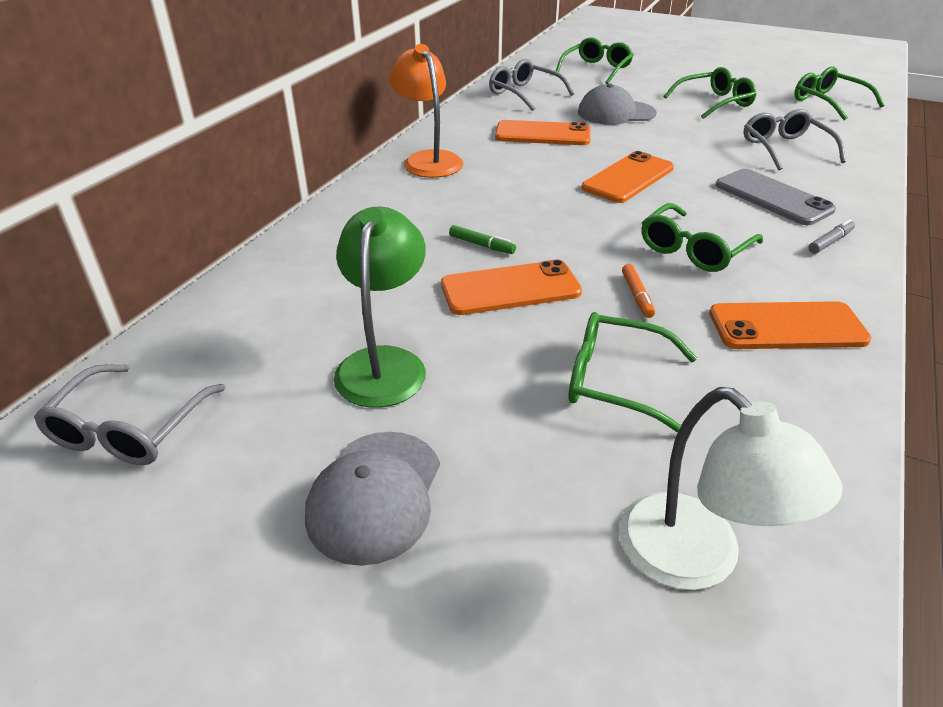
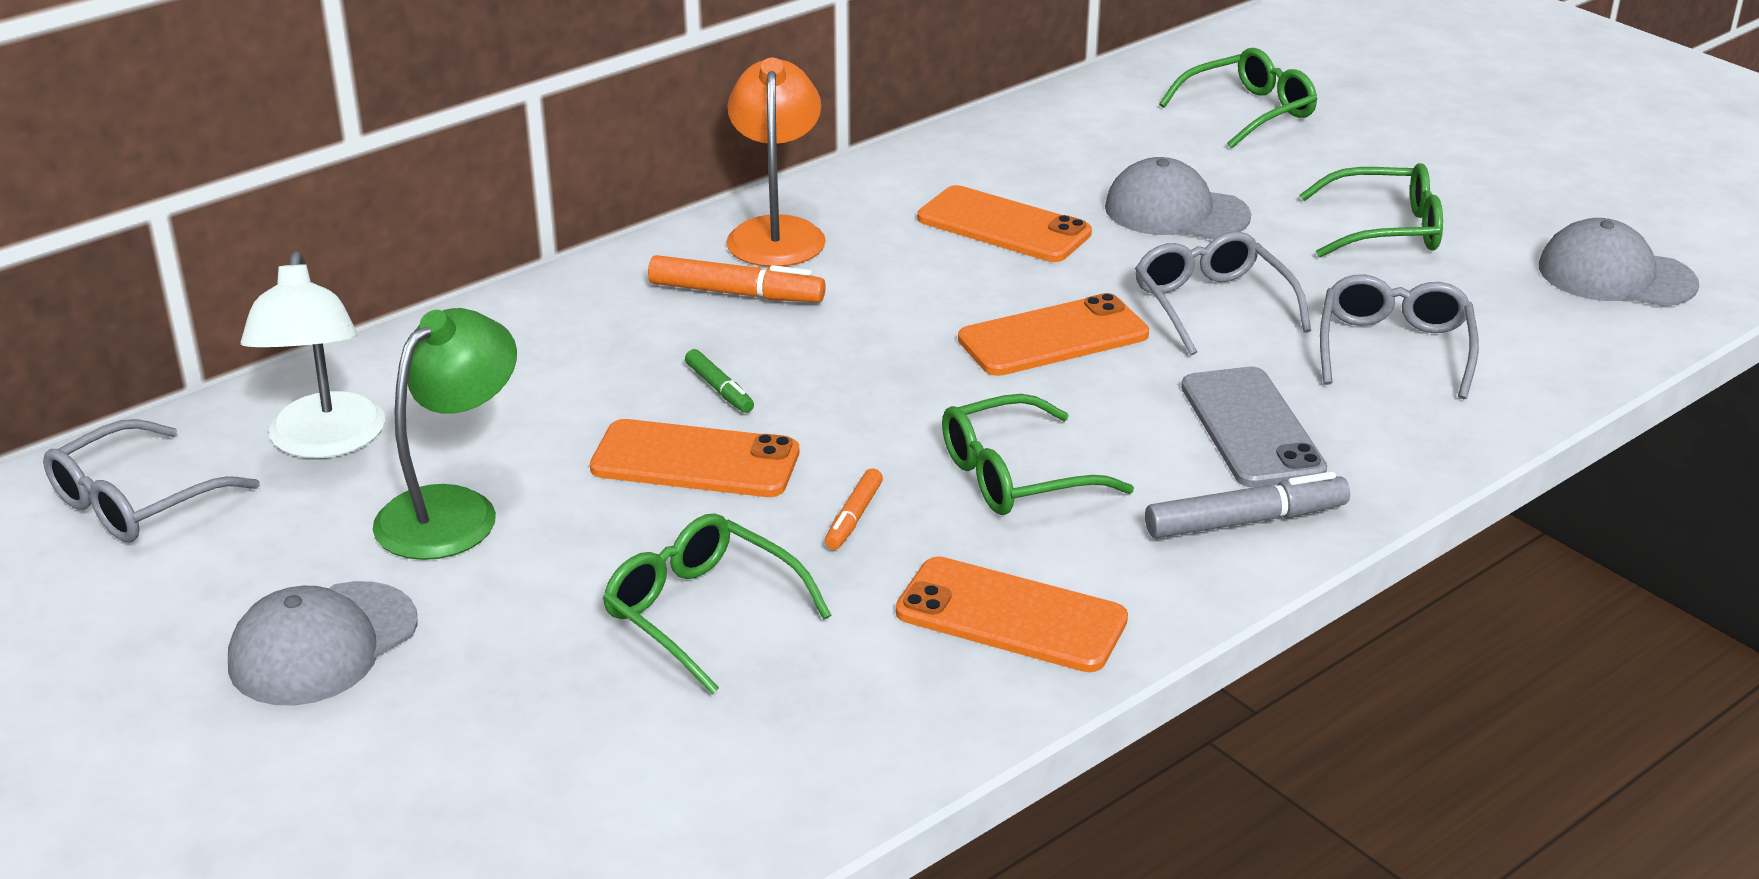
camera: 25 degrees right, 5 degrees down
grey glasses [489,59,574,111] -> grey glasses moved to [1135,231,1311,356]
white lamp [619,387,843,590] -> white lamp moved to [241,251,385,458]
green glasses [794,66,884,120] -> grey cap [1539,218,1699,307]
grey marker [809,219,855,254] -> grey marker [1145,472,1350,538], size x1.71
none -> orange marker [648,255,826,302]

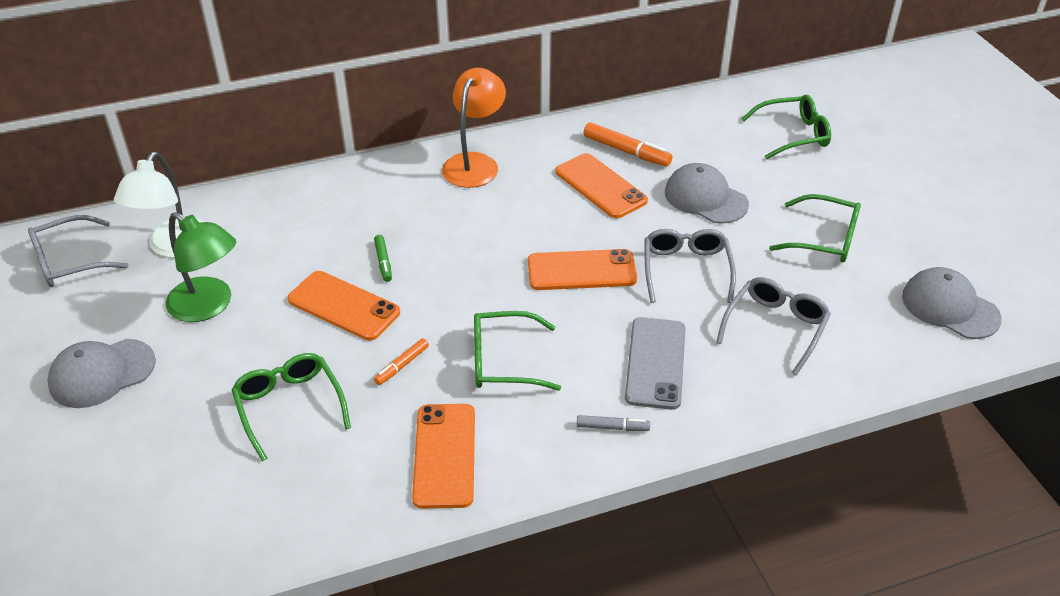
camera: 20 degrees right, 10 degrees up
green lamp [373,308,517,560] -> green lamp turned 75 degrees clockwise [166,212,236,322]
orange marker [648,255,826,302] -> orange marker moved to [583,122,672,166]
orange phone [896,556,1128,672] -> orange phone turned 45 degrees clockwise [412,404,475,509]
grey marker [1145,472,1350,538] -> grey marker [577,415,650,431], size x0.58

